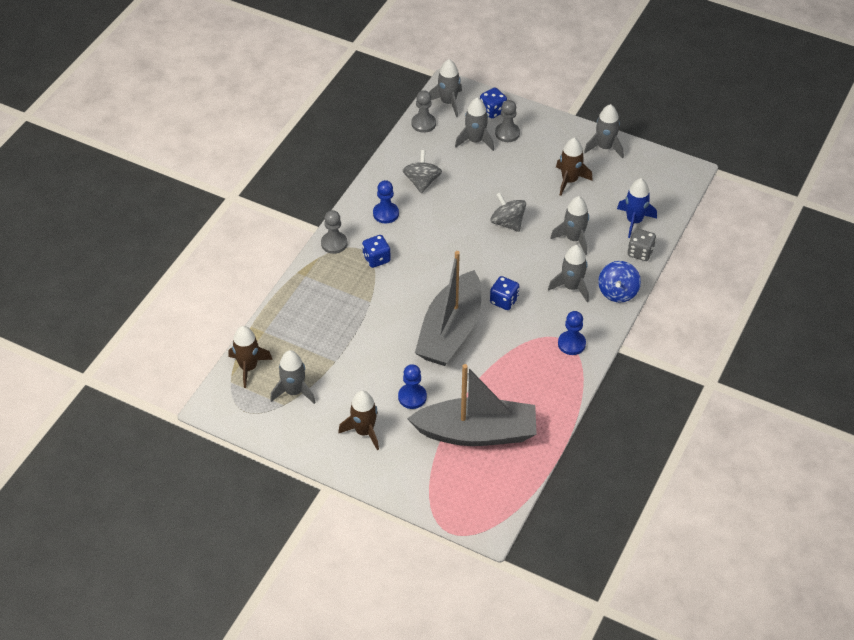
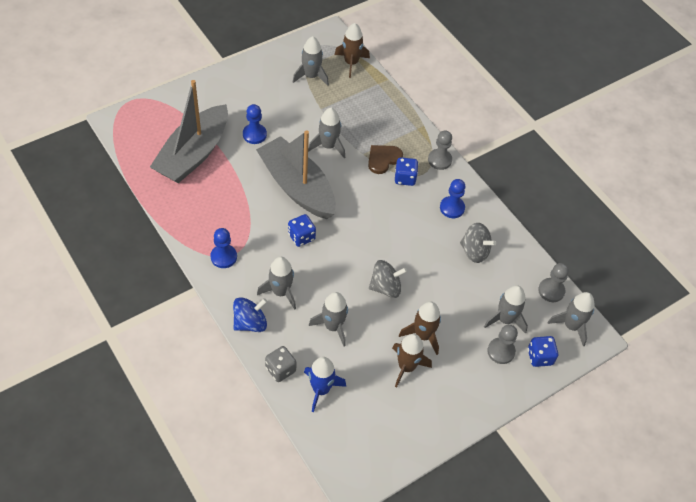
camera: 115 degrees right, 5 degrees up
brown rocket [338,391,379,450] -> brown rocket moved to [399,302,441,355]
grey rocket [584,104,624,159] -> grey rocket moved to [308,108,345,158]
blue spinning top [598,261,641,303] -> blue spinning top turned 105 degrees clockwise [233,297,267,332]
none -> brown heart [368,145,403,174]

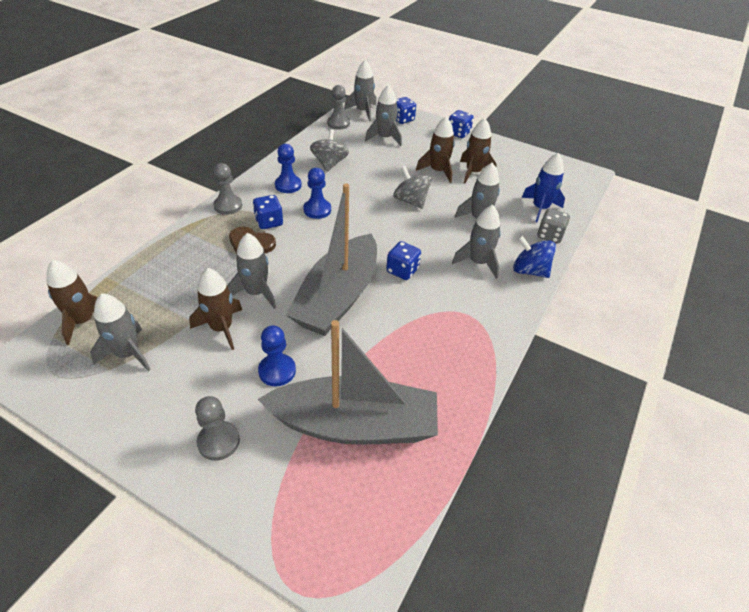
camera: 115 degrees left, 10 degrees down
blue pawn [210,228,237,268] -> blue pawn moved to [303,168,331,219]
grey pawn [487,324,518,364] -> grey pawn moved to [195,396,240,461]
none -> brown rocket [189,268,242,350]
none -> blue dice [449,110,474,138]

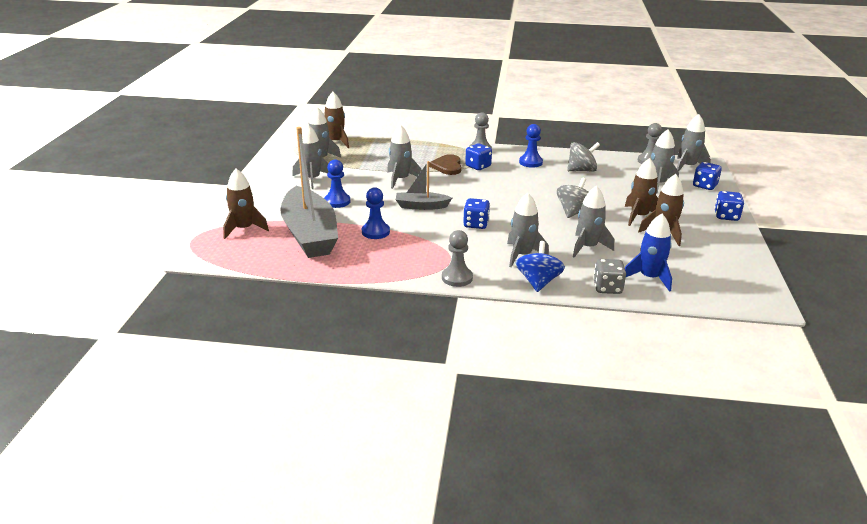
camera: 70 degrees right, 15 degrees down
brown rocket [189,268,242,350] -> brown rocket moved to [223,169,269,239]
grey pawn [195,396,240,461] -> grey pawn moved to [442,230,473,287]
grey boat [286,183,377,336] -> grey boat [396,161,452,210], size x0.49
blue pawn [303,168,331,219] -> blue pawn moved to [362,187,390,239]
none -> grey rocket [292,124,329,189]

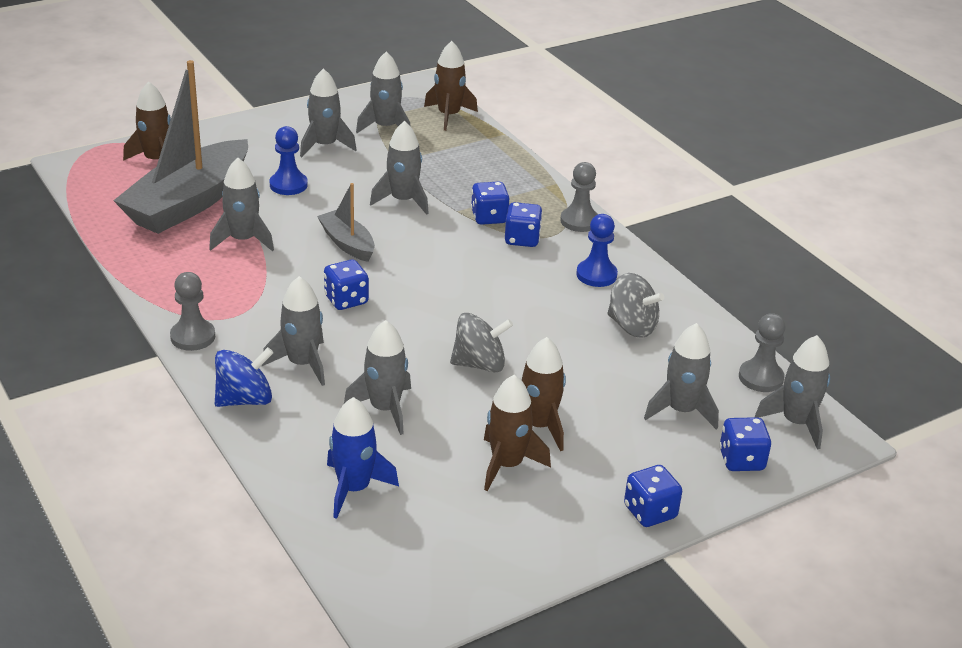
camera: 50 degrees right, 5 degrees up
blue pawn [362,187,390,239] -> grey rocket [209,158,274,251]
brown heart [429,154,462,175] -> blue dice [471,182,509,225]
grey dice [593,259,626,294] -> none

